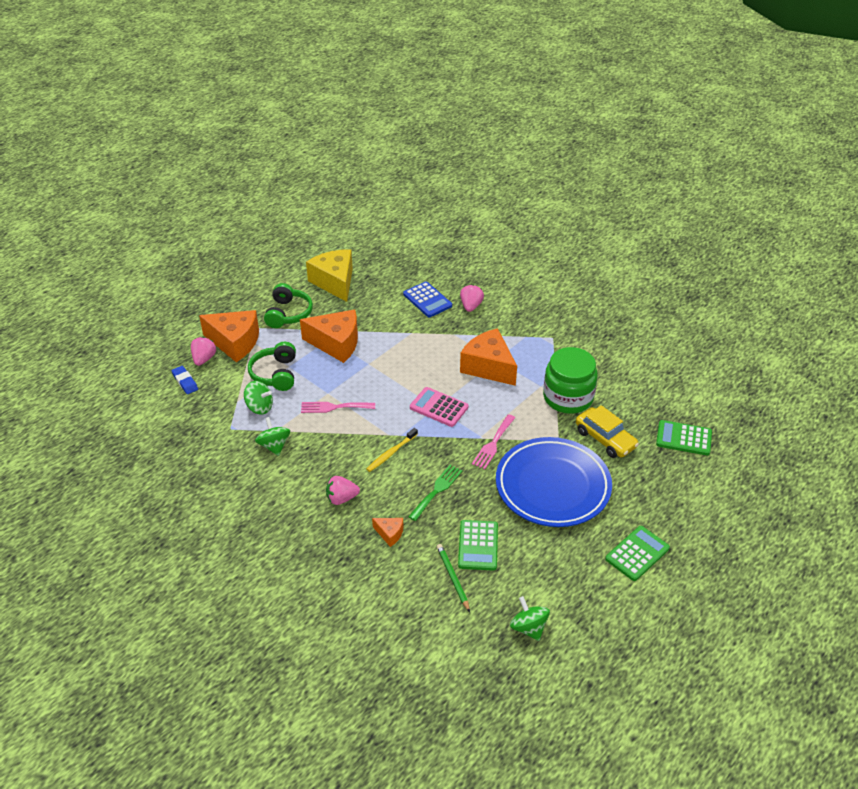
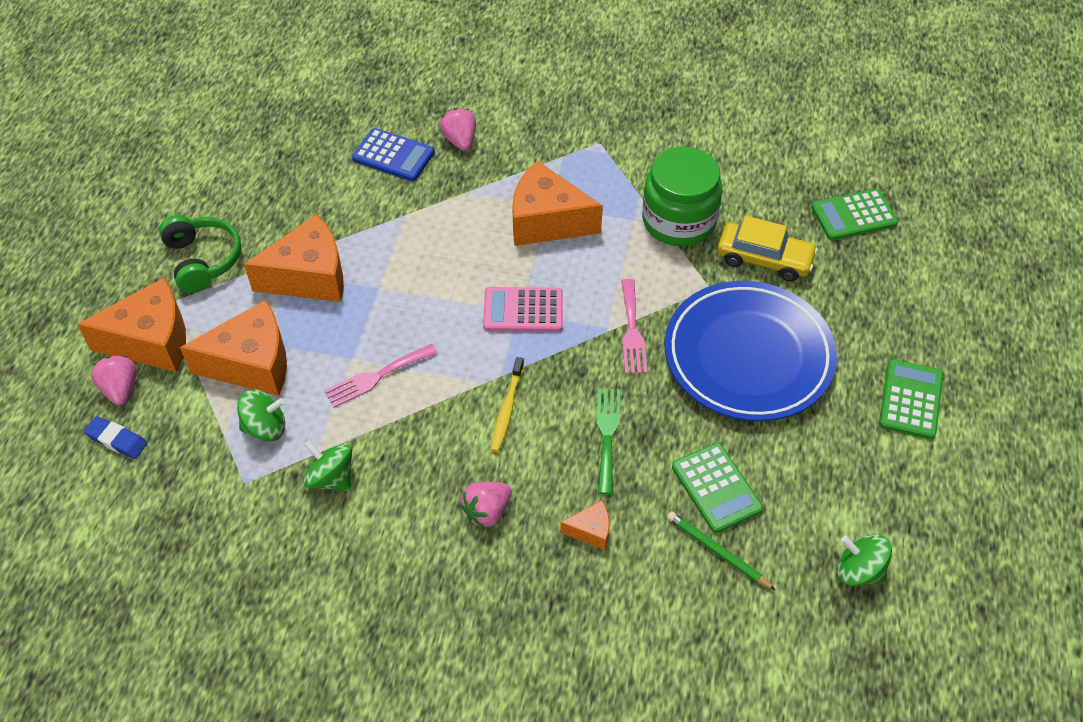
camera: 30 degrees left, 10 degrees up
green headphones [248,342,296,391] -> orange cheese [180,300,287,396]
yellow cheese [306,249,353,302] -> none

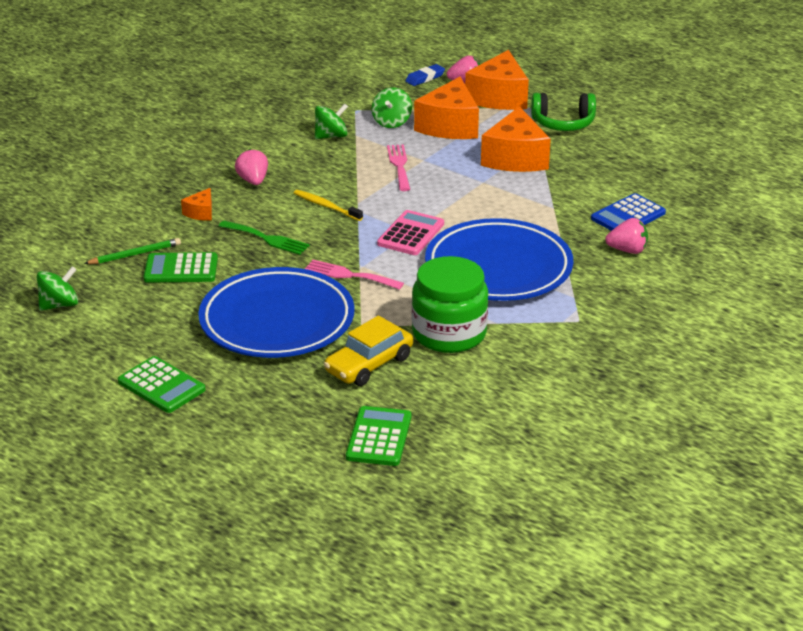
camera: 115 degrees right, 20 degrees down
orange cheese [512,161,603,246] -> blue plate [425,218,573,301]

